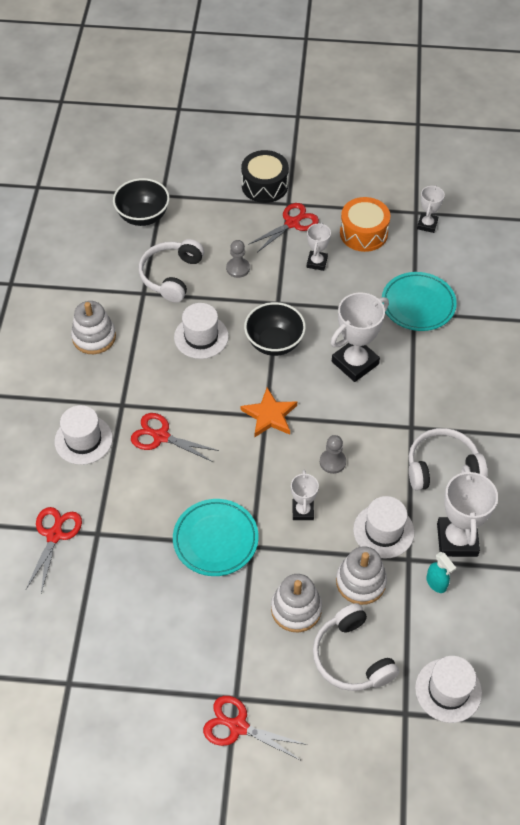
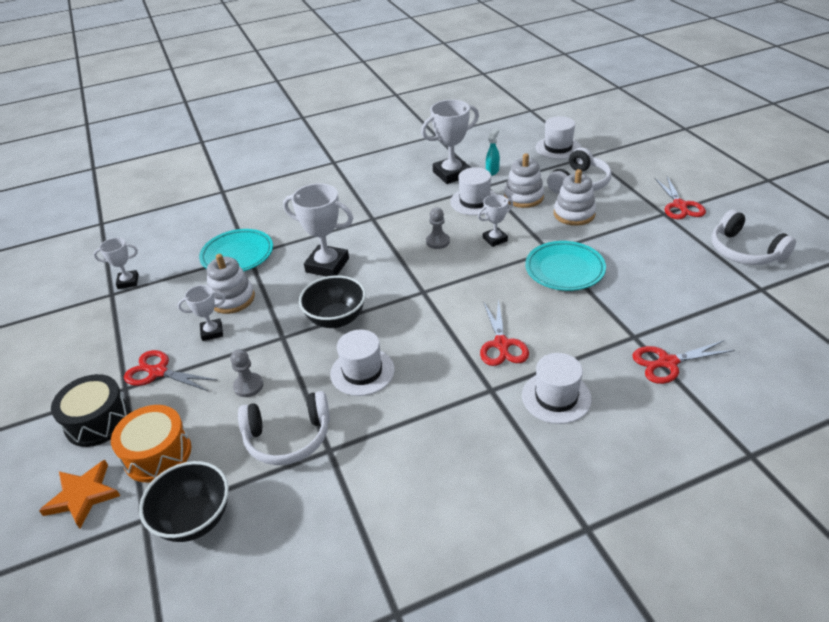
camera: 115 degrees left, 15 degrees down
white stacking toy [71,301,116,354] -> white stacking toy moved to [207,254,255,314]
orange star [241,388,297,437] -> orange star moved to [39,460,120,529]
orange drum [340,197,390,252] -> orange drum moved to [111,405,191,482]
white headphones [409,428,488,491] -> white headphones moved to [712,210,796,265]

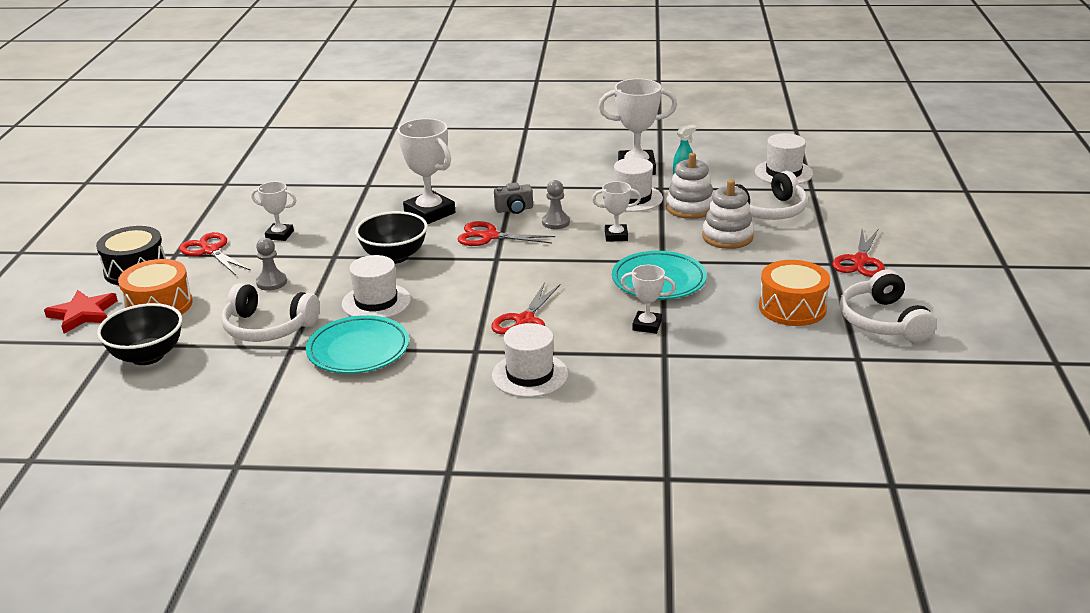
camera: 25 degrees right, 10 degrees down
orange star [39,460,120,529] -> red star [44,290,118,334]
white trophy [94,238,139,289] -> white trophy moved to [621,265,676,334]
turquoise plate [199,229,273,272] -> turquoise plate moved to [306,315,409,374]
white stacking toy [207,254,255,314] -> none
red scissors [633,340,735,384] -> red scissors moved to [458,221,555,246]
none -> grey camera [494,183,533,214]
none -> orange drum [759,260,830,326]

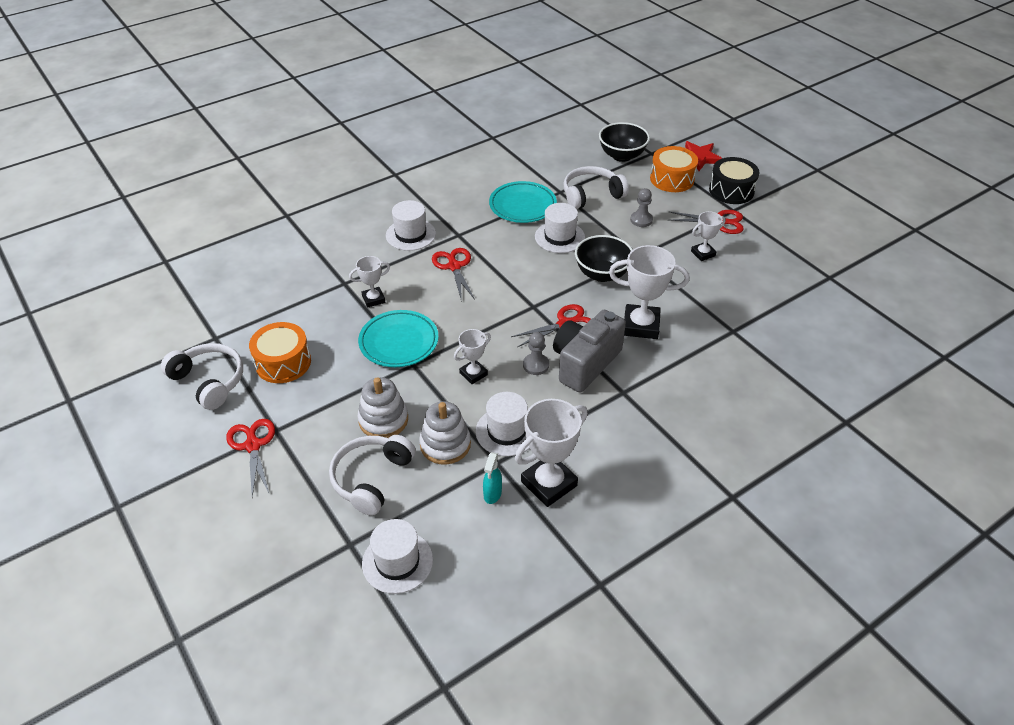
camera: 140 degrees right, 15 degrees up
grey camera [494,183,533,214] -> grey camera [553,310,626,393], size x2.12

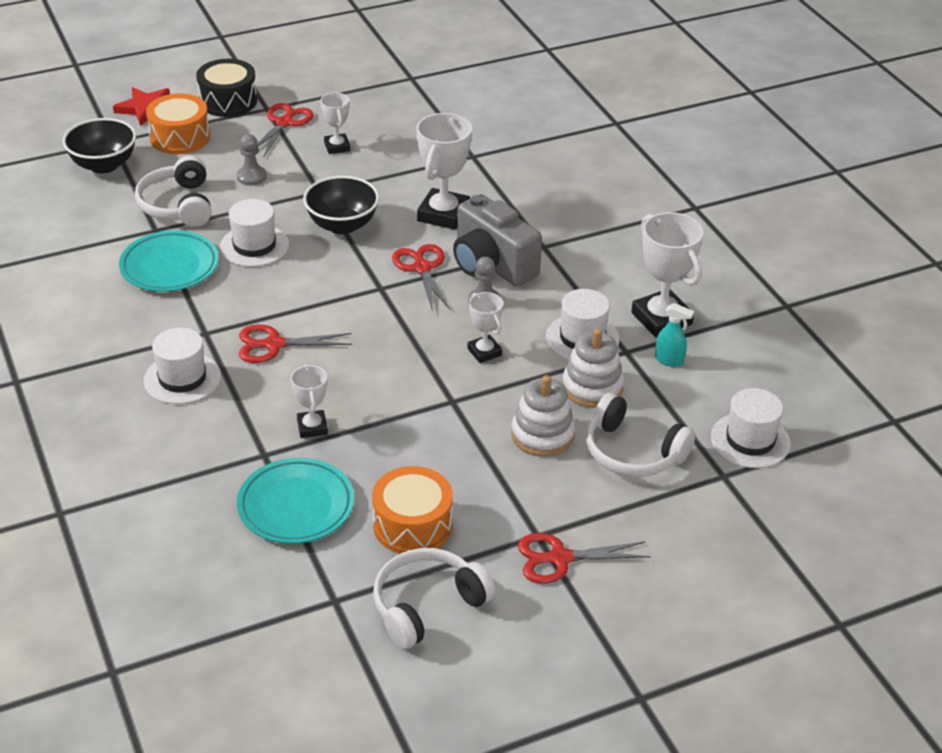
camera: 80 degrees left, 5 degrees down
turquoise plate [358,310,439,367] -> turquoise plate moved to [237,458,354,544]

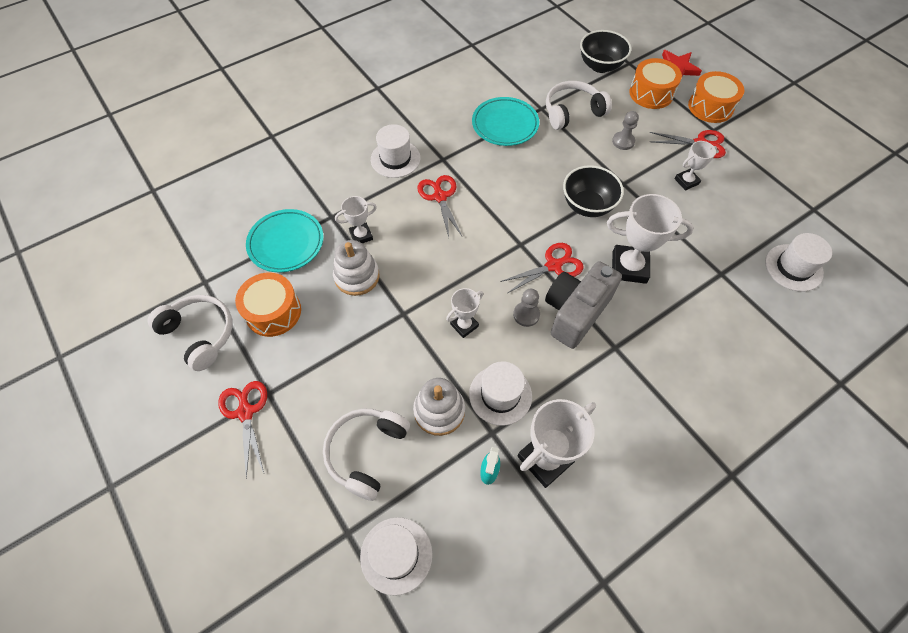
camera: 80 degrees right, 20 degrees up
black drum [196,59,257,117] -> orange drum [688,71,744,123]
white hat [220,199,289,267] -> white hat moved to [765,233,832,292]
white stacking toy [511,375,575,457] -> white stacking toy moved to [333,240,380,296]

